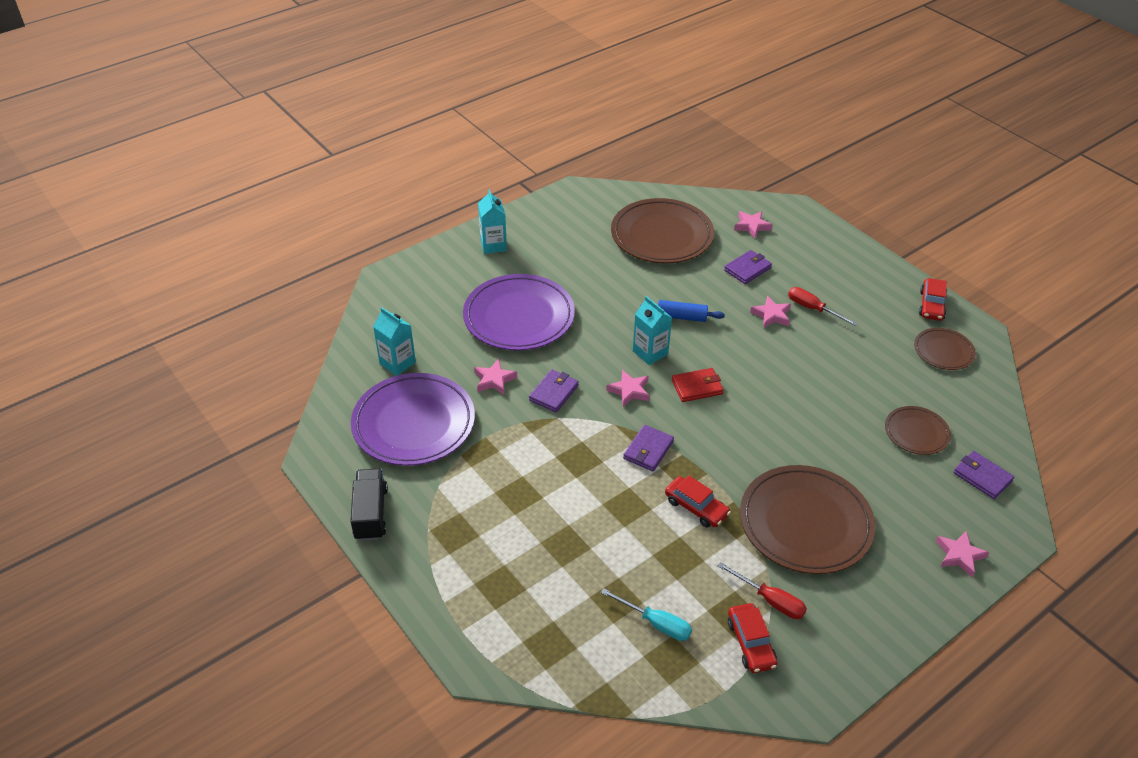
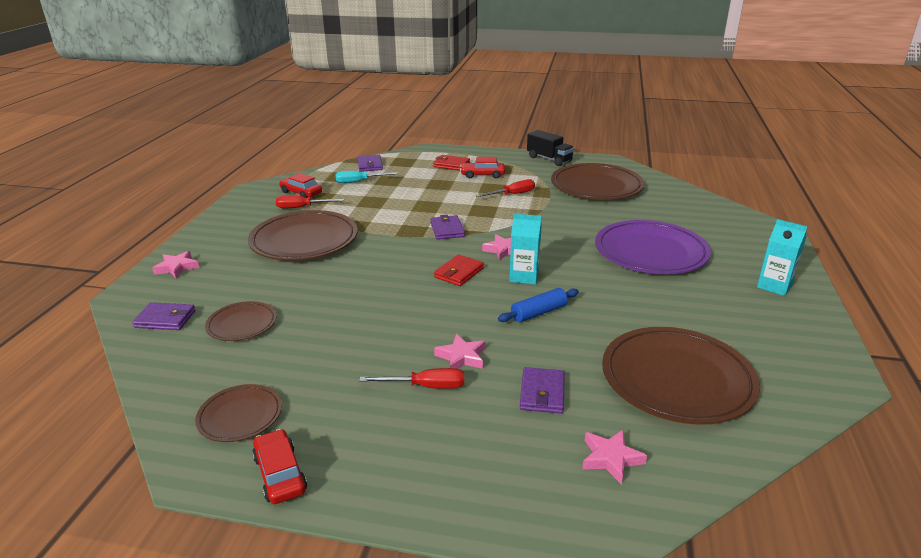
camera: 140 degrees right, 15 degrees down
purple plate [351,373,475,466] -> brown plate [551,163,645,200]
turquoise carton [373,307,416,376] -> none
pink star [474,359,517,395] -> none
purple wallet [529,370,579,412] -> purple wallet moved to [357,155,383,172]
red car [665,476,731,528] -> red car moved to [460,157,505,178]
none -> red wallet [433,155,470,170]
none -> red screwdriver [476,179,535,197]

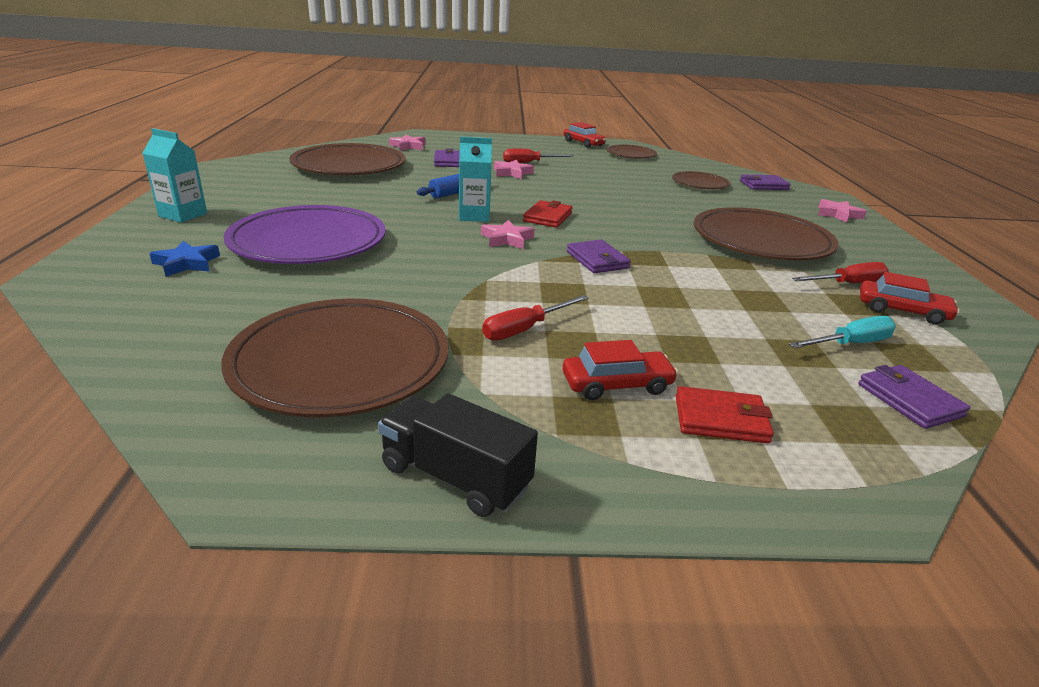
camera: 165 degrees right, 0 degrees up
none -> blue star [149,241,220,277]

